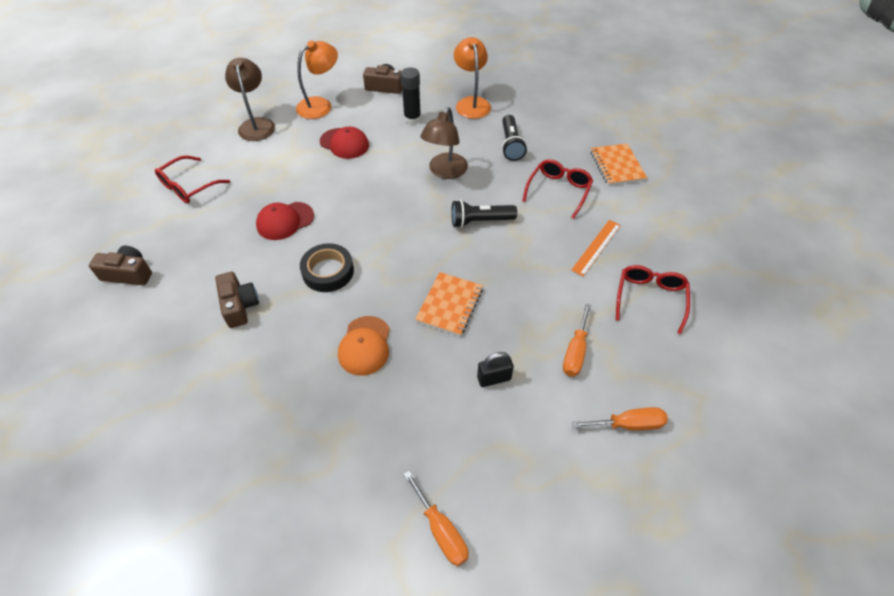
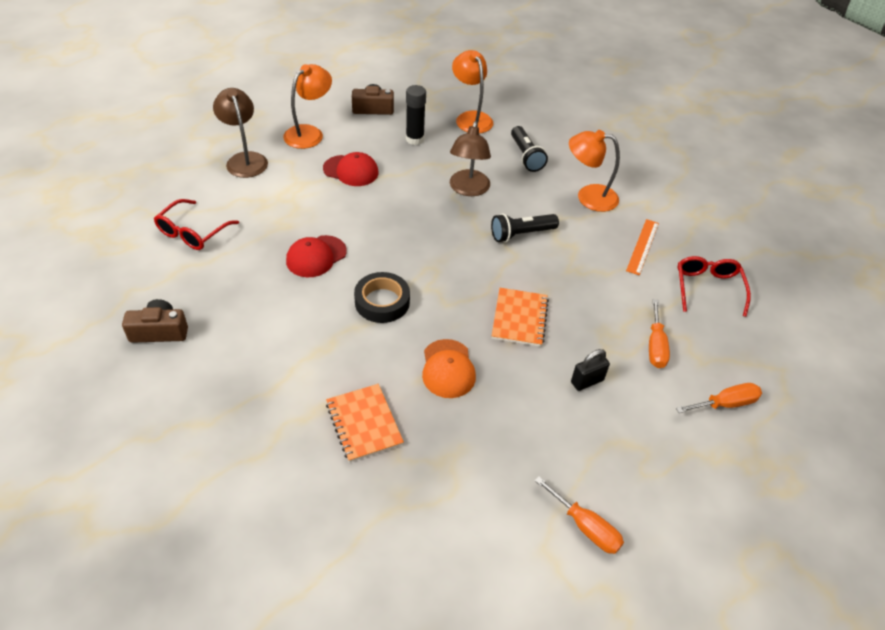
camera: 15 degrees left, 5 degrees down
brown camera [215,272,259,328] -> none
red glasses [522,159,593,219] -> orange lamp [569,130,620,212]
orange notebook [591,143,647,186] -> orange notebook moved to [326,384,404,462]

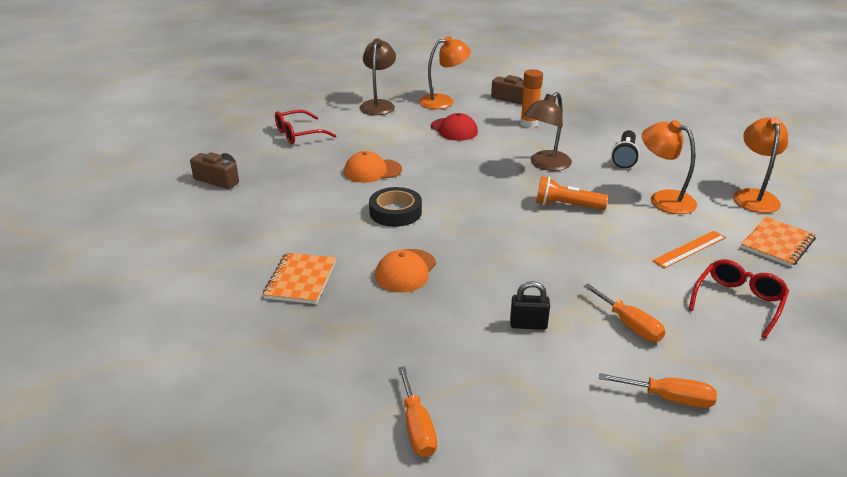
camera: 35 degrees right, 15 degrees down
red cap [286,235,347,277] -> orange cap [344,151,402,183]
black glue stick [406,85,426,145] -> orange glue stick [520,69,543,128]
orange lamp [452,50,493,133] -> orange lamp moved to [733,117,788,213]
black flashlight [491,213,559,242] -> orange flashlight [536,176,608,210]
orange notebook [492,288,549,347] -> orange notebook moved to [741,217,816,267]
orange screwdriver [649,299,670,368] -> orange screwdriver turned 75 degrees counterclockwise [583,284,666,342]

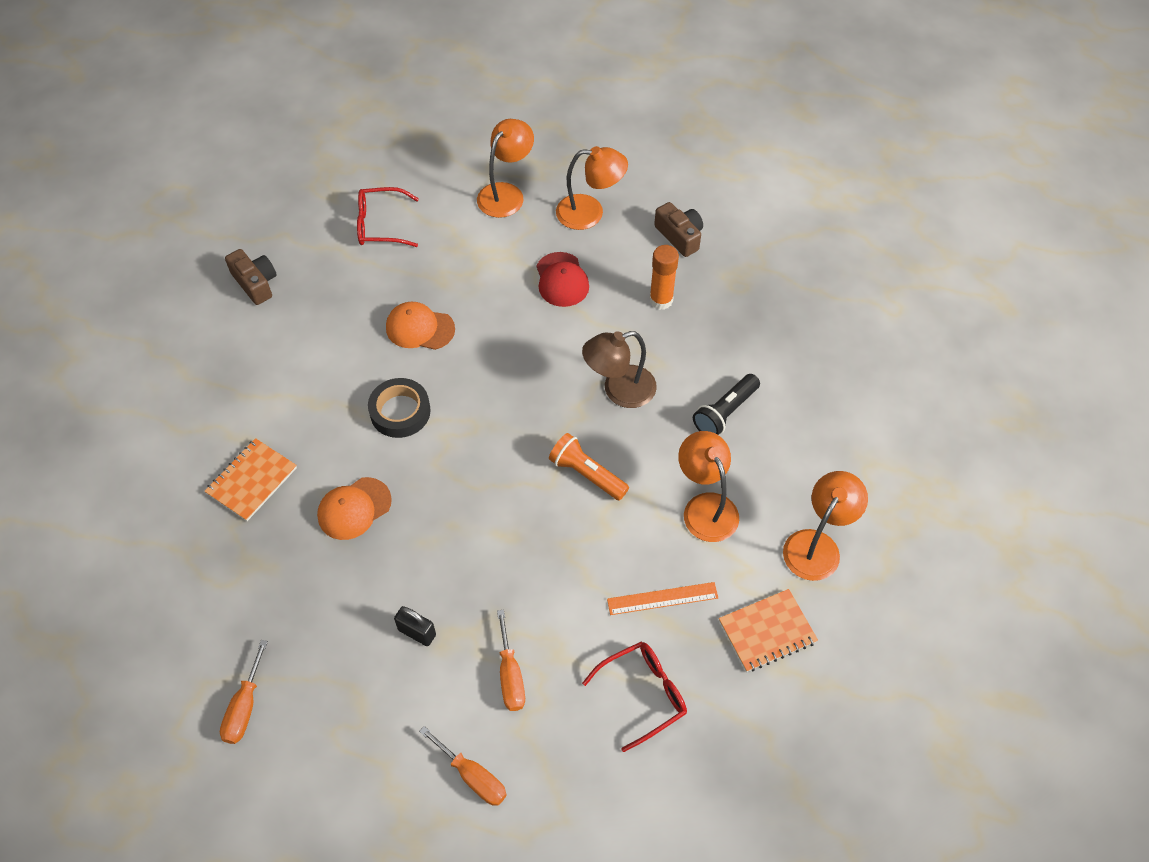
camera: 25 degrees right, 25 degrees up
brown lamp [359,38,396,115] -> orange lamp [477,119,534,218]

